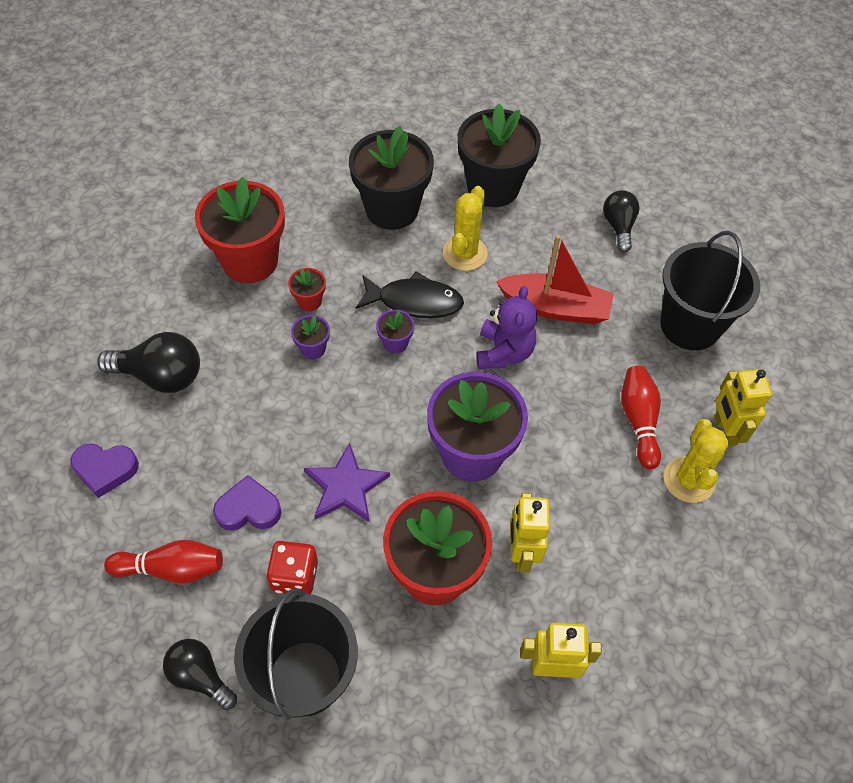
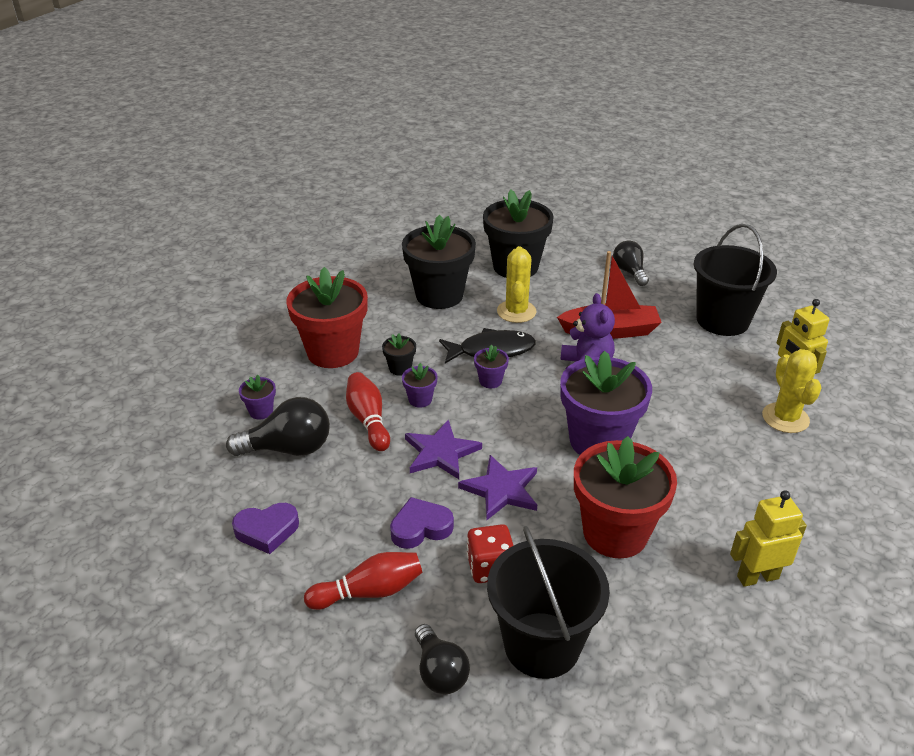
camera: 15 degrees left, 20 degrees down
black light bulb [163,639,237,710] -> black light bulb turned 135 degrees counterclockwise [415,624,470,694]
red flower pot [288,268,326,311] -> black flower pot [382,333,416,376]
yellow robot [510,493,550,573] -> none
red bowling pin [621,366,661,469] -> red bowling pin moved to [346,372,390,451]
none -> purple flower pot [239,375,276,420]
none -> purple star [405,419,482,479]

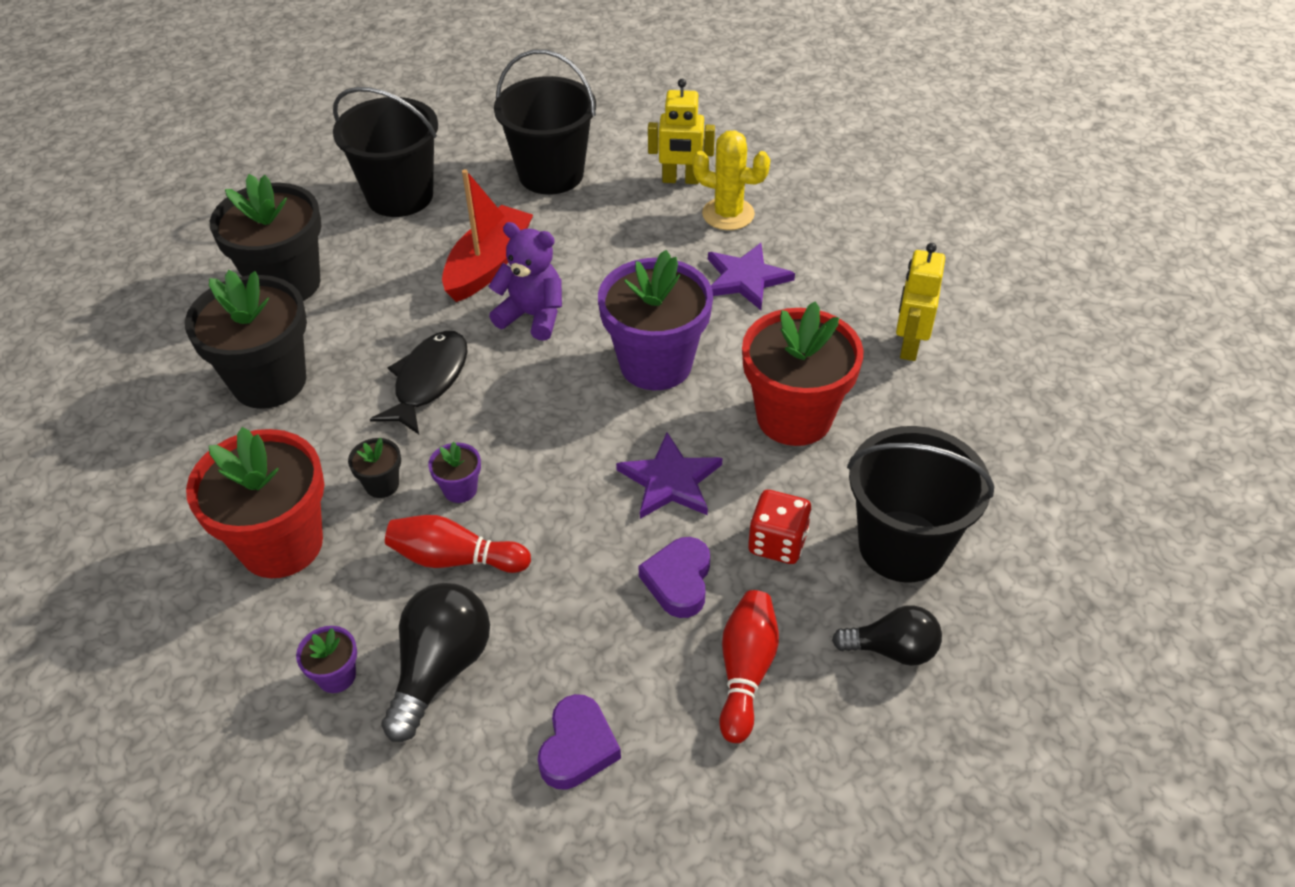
camera: 60 degrees left, 10 degrees up
purple star [405,419,482,479] -> purple star moved to [708,243,795,310]
purple flower pot [474,345,509,388] -> none
yellow cactus [497,246,537,323] -> none
black light bulb [613,240,649,286] -> black bucket [333,87,438,217]

